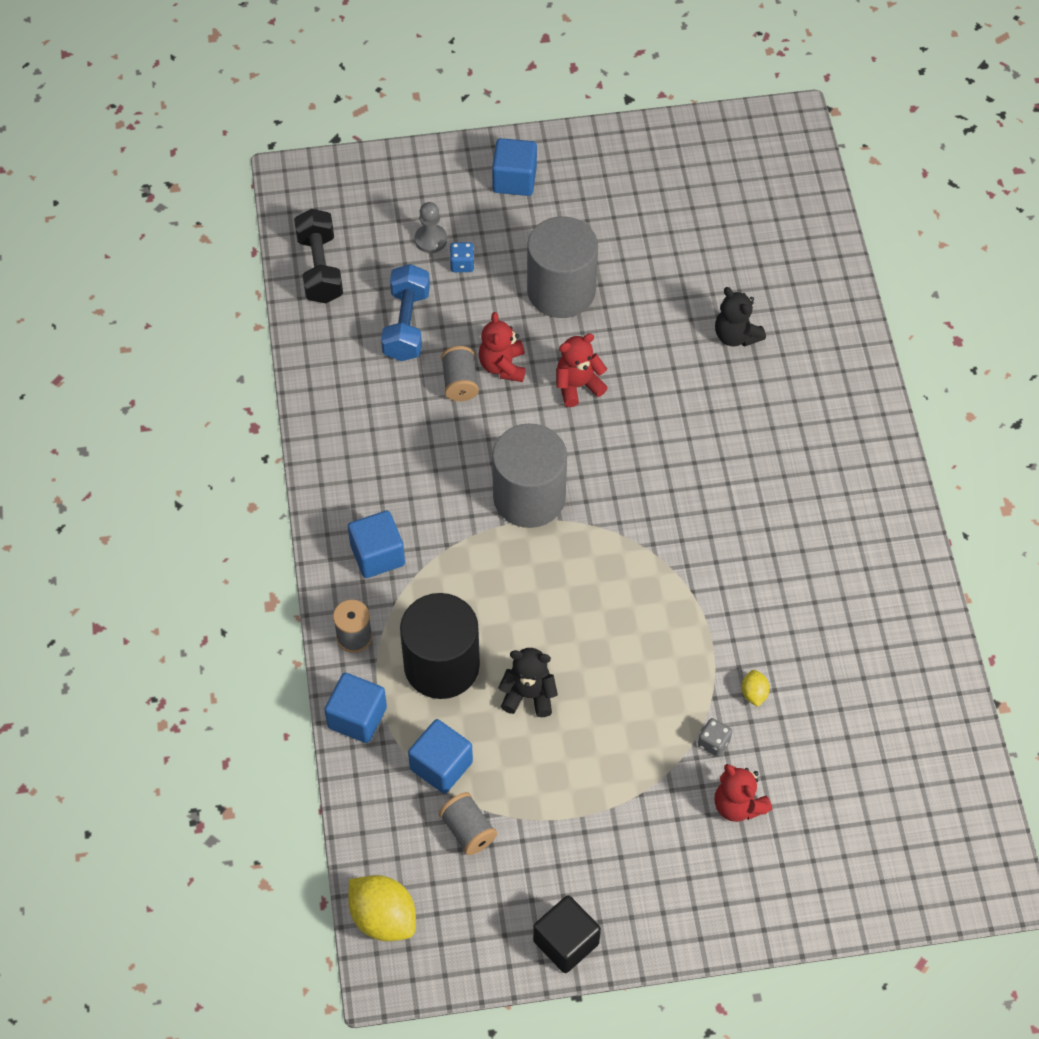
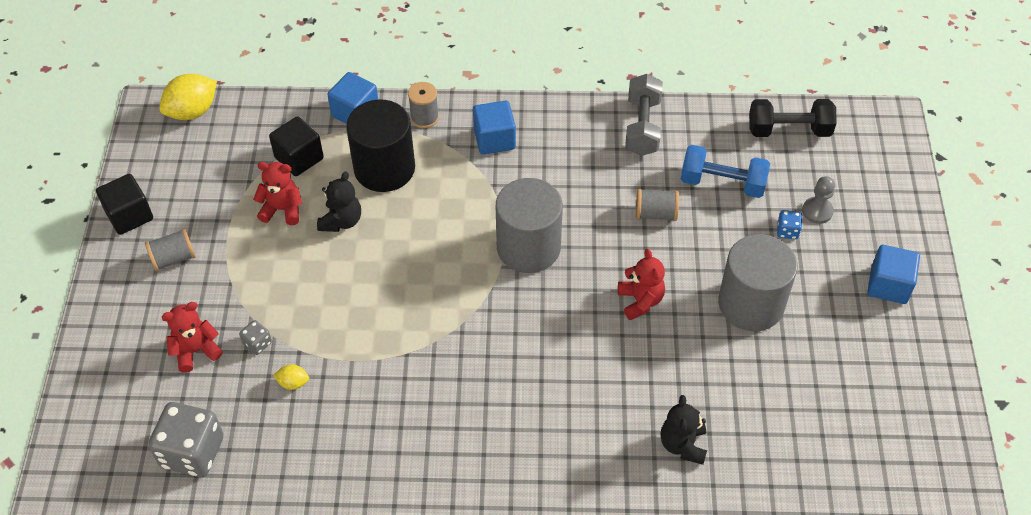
camera: 100 degrees right, 5 degrees down
blue cube [408,719,473,794] -> black cube [269,116,324,176]
grey spool [439,792,497,855] -> grey spool moved to [145,229,196,271]
red teddy bear [479,312,526,382] -> red teddy bear moved to [253,162,302,225]
black teddy bear [715,287,766,347] -> black teddy bear turned 60 degrees counterclockwise [660,395,707,465]
none -> grey dice [148,402,224,477]
none -> grey dumbbell [625,74,663,156]

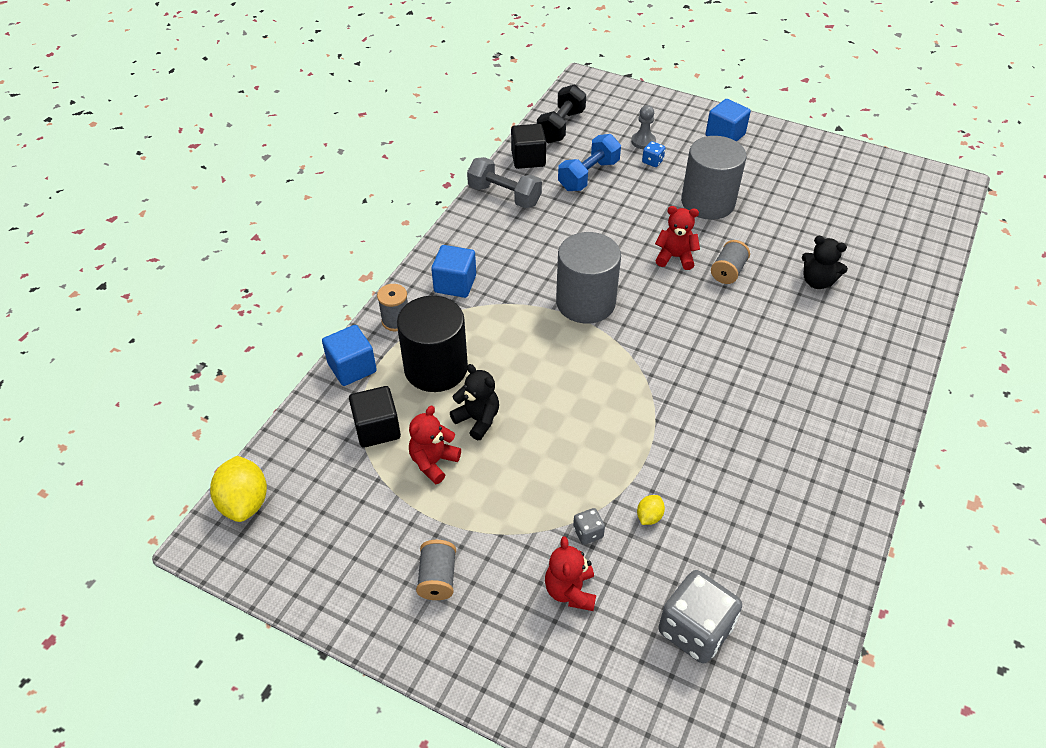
camera: 65 degrees left, 5 degrees down
black cube [96,174,153,235] -> black cube moved to [511,124,546,169]
grey spool [636,189,679,221] -> grey spool moved to [711,240,750,284]

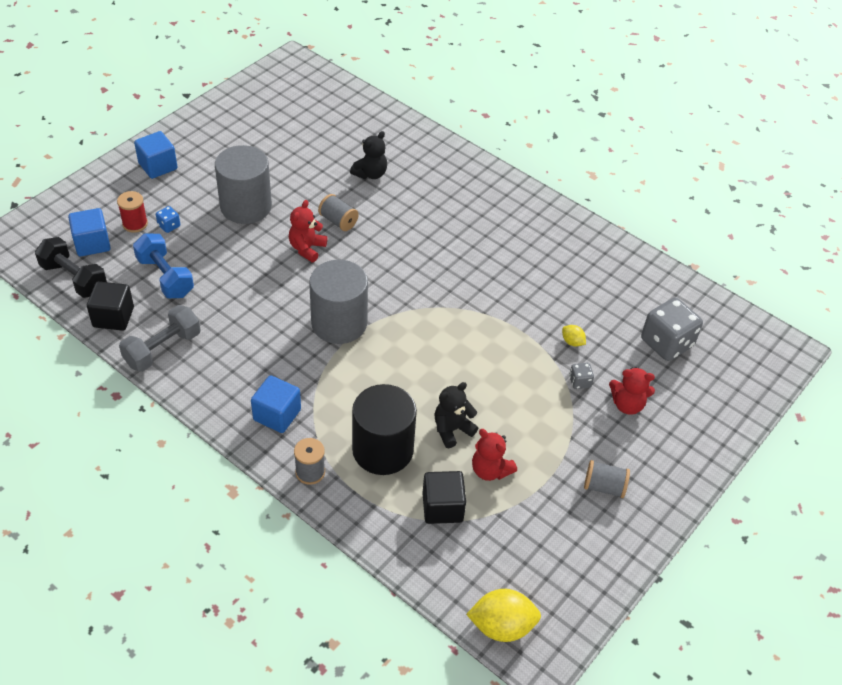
camera: 80 degrees left, 0 degrees up
blue cube [322,325,377,386] -> blue cube moved to [68,208,111,256]
grey pawn [631,105,656,149] -> red spool [117,191,148,233]

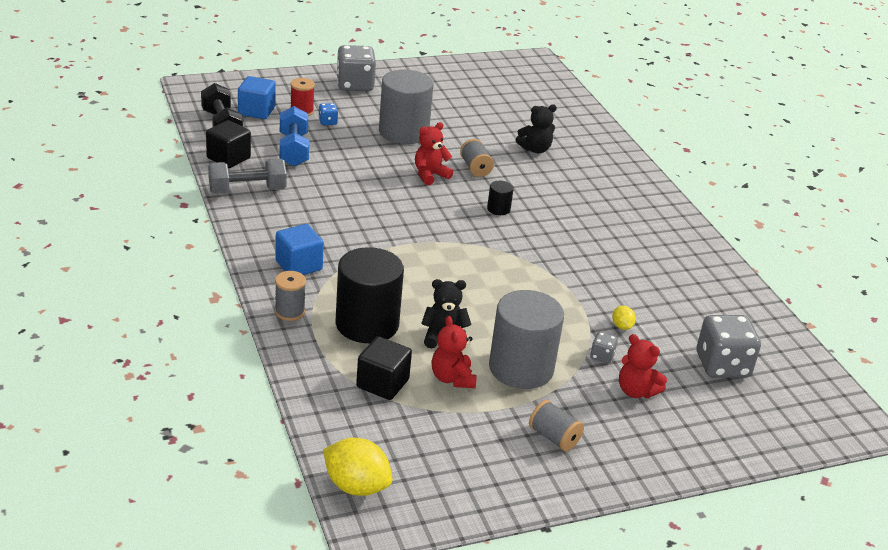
camera: 30 degrees right, 15 degrees down
blue cube [134,131,178,179] -> grey dice [337,45,376,91]
grey cylinder [309,260,368,344] -> grey cylinder moved to [489,290,564,389]
none -> black cylinder [487,181,514,215]

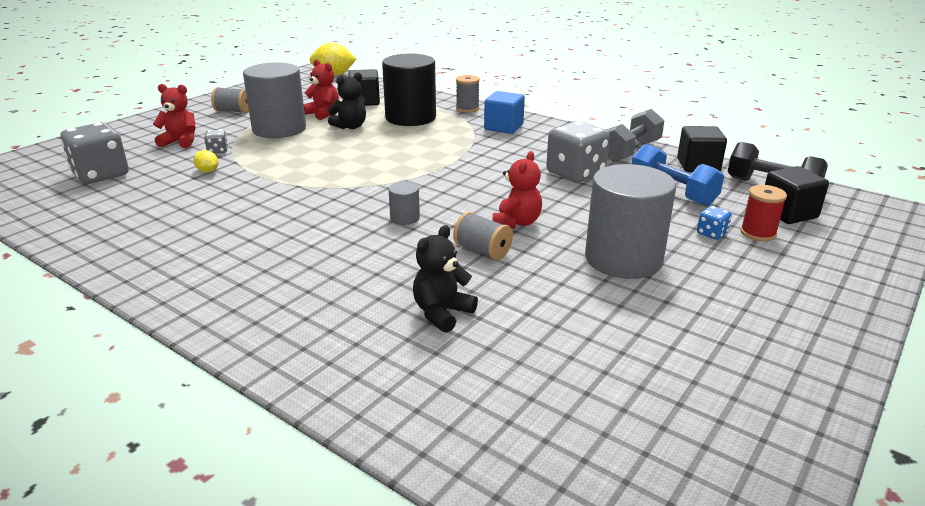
camera: 150 degrees right, 5 degrees down
blue cube [238,76,276,119] -> black cube [765,166,829,224]
grey dice [337,45,376,91] -> grey dice moved to [546,121,610,183]
black cylinder [487,181,514,215] -> grey cylinder [388,182,420,225]

